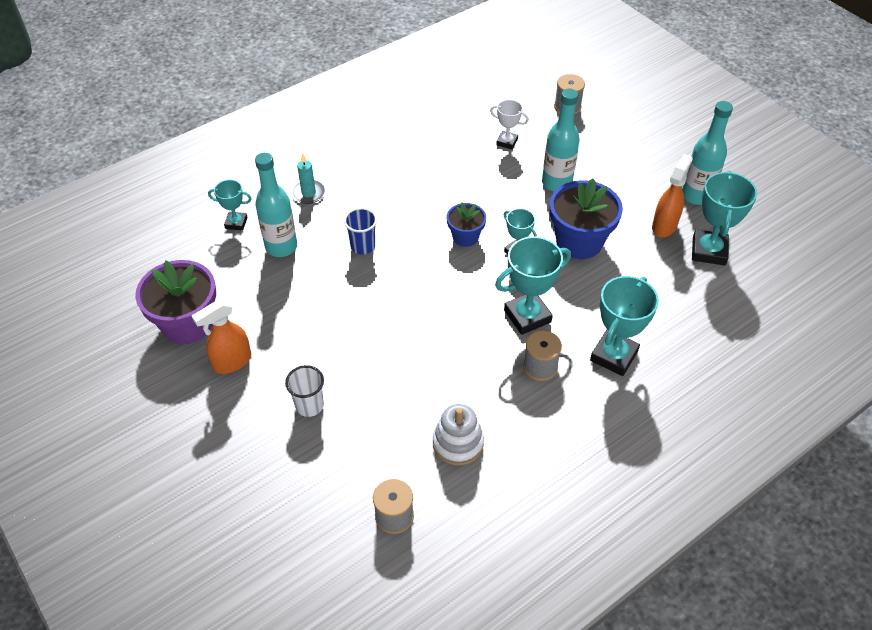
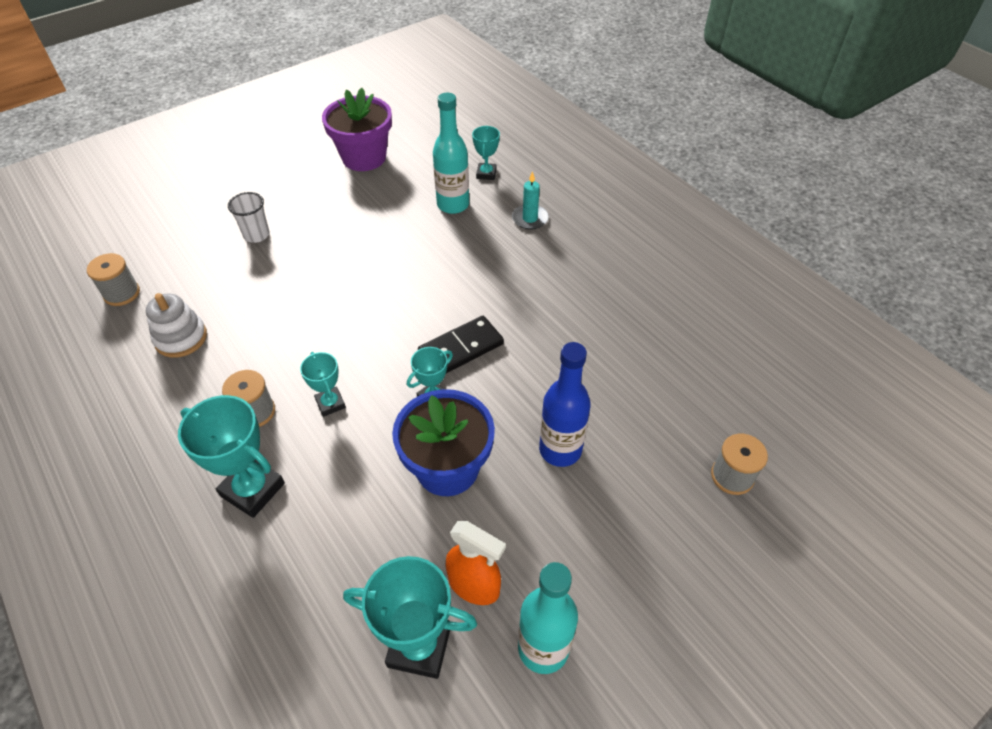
camera: 90 degrees right, 0 degrees up
orange spray bottle [192,300,251,374] -> none
blue cup [344,208,377,255] -> none
blue flower pot [447,203,486,247] -> black domino [418,316,504,373]
white trophy [490,100,529,149] -> none
turquoise trophy [495,236,571,335] -> turquoise trophy [300,352,346,417], size x0.57
turquoise bottle [542,88,580,191] -> blue bottle [539,342,591,467]

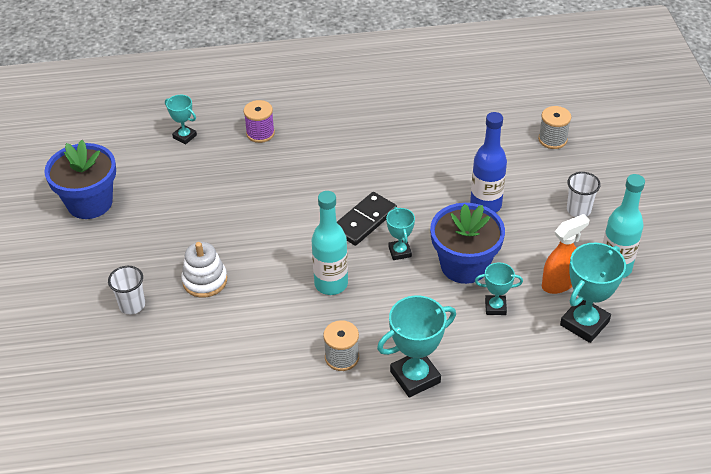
camera: 60 degrees left, 5 degrees down
grey spool [87,253,140,306] -> none
white stacking toy [146,293,207,358] -> white stacking toy moved to [181,242,227,298]
turquoise trophy [300,352,346,417] -> turquoise trophy moved to [475,262,523,315]
purple flower pot [322,88,392,171] -> blue flower pot [44,140,116,219]
black domino [418,316,504,373] -> black domino turned 45 degrees clockwise [337,192,397,246]
turquoise bottle [433,93,469,214] -> turquoise bottle moved to [312,191,348,295]
turquoise candle [512,171,549,230] -> purple spool [244,100,275,143]
none -> white cup [567,172,601,217]

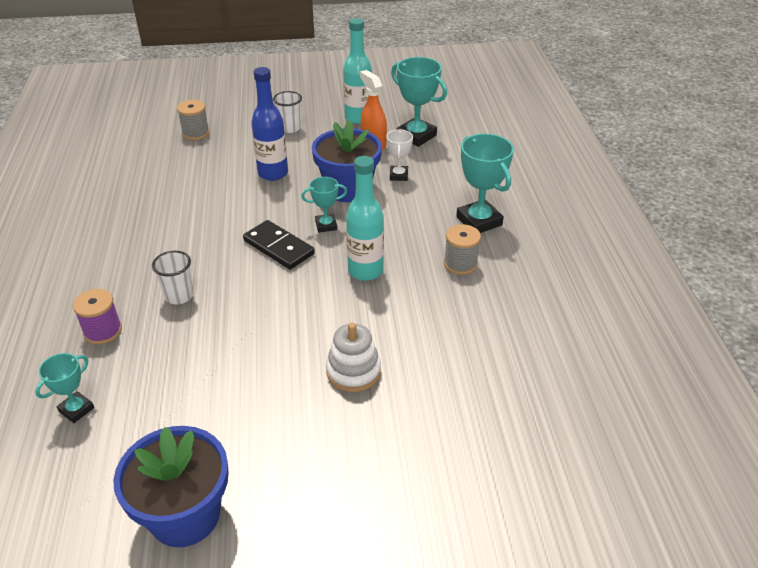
camera: 90 degrees left, 5 degrees down
white cup [108,266,145,314] -> white cup moved to [152,251,193,304]
turquoise trophy [475,262,523,315] -> white trophy [386,129,413,181]

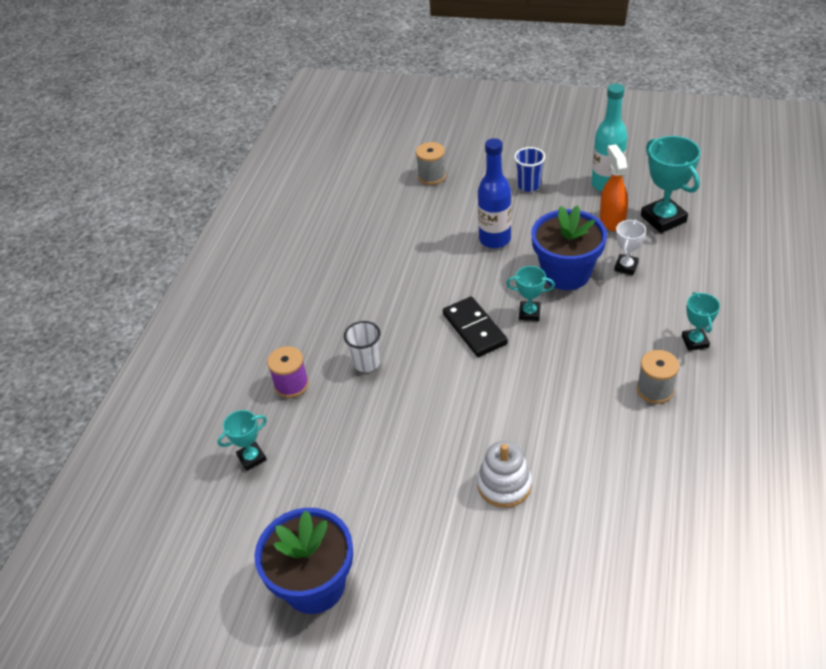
camera: 25 degrees right, 5 degrees up
white cup [273,91,302,133] -> blue cup [514,147,545,192]
turquoise bottle [346,156,384,281] -> none
turquoise trophy [456,134,514,233] -> turquoise trophy [682,292,720,351], size x0.57

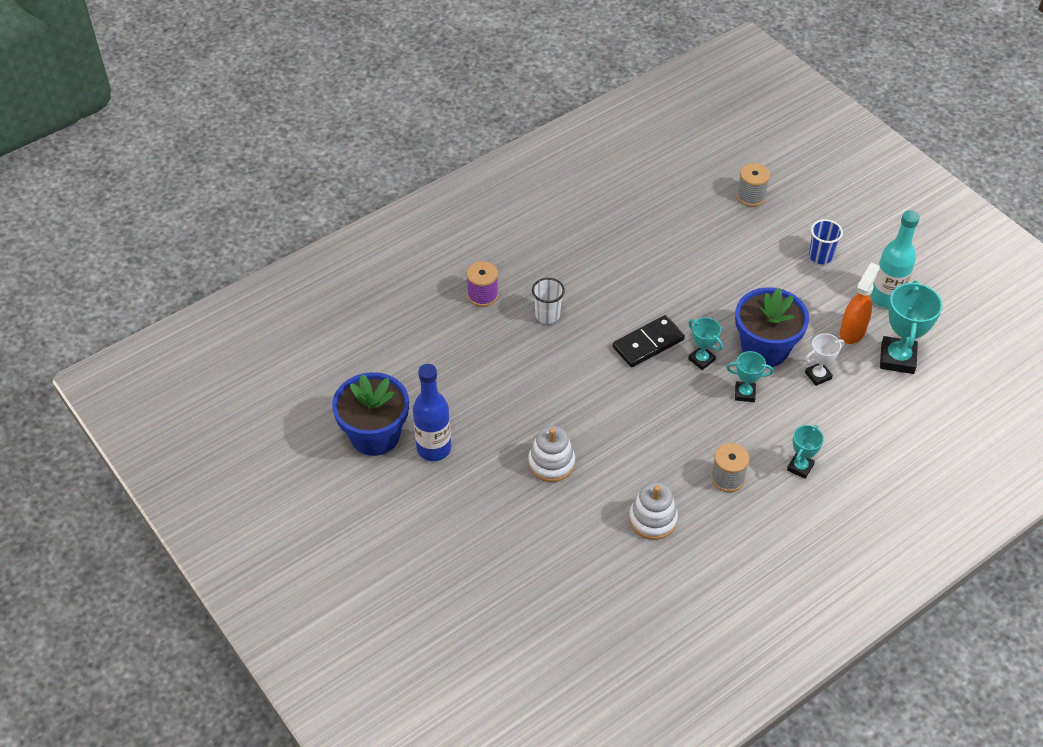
camera: 35 degrees right, 5 degrees up
turquoise trophy [217,410,267,471] -> turquoise trophy moved to [726,351,773,402]
black domino [443,297,508,357] -> black domino turned 45 degrees clockwise [613,315,685,367]
blue bottle [478,138,511,248] -> blue bottle moved to [413,364,451,461]
none -> white stacking toy [629,482,678,540]

